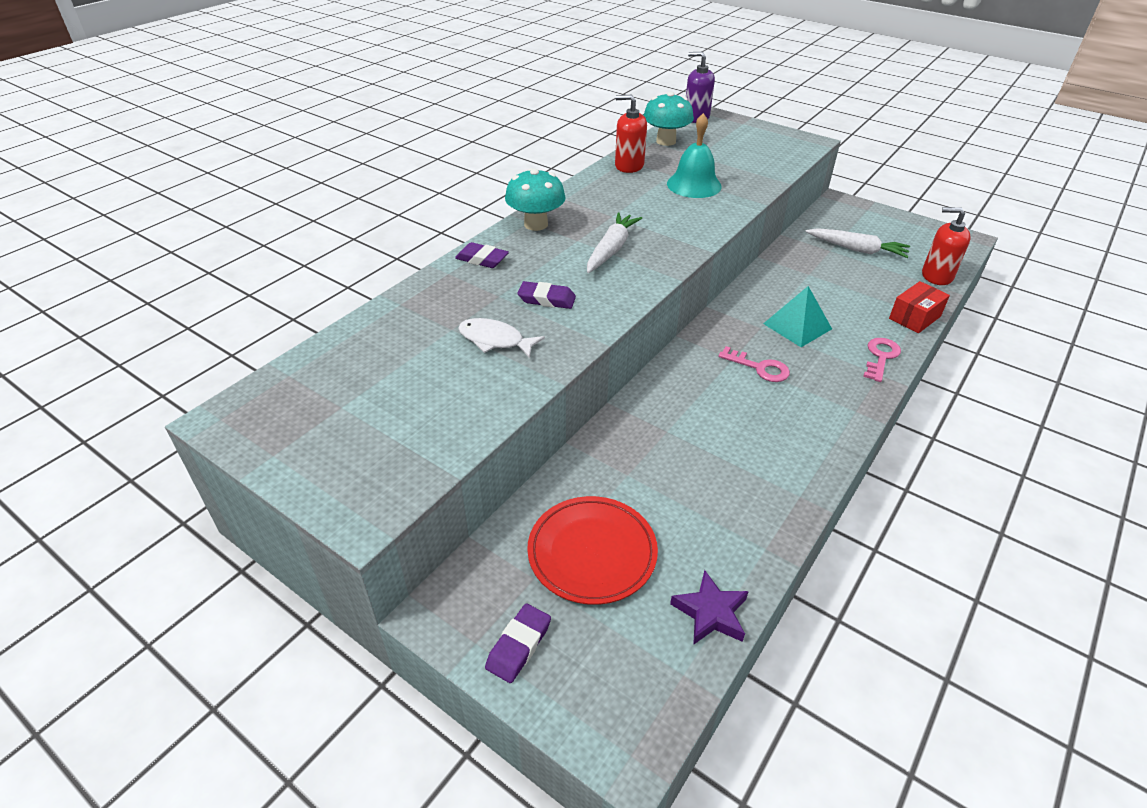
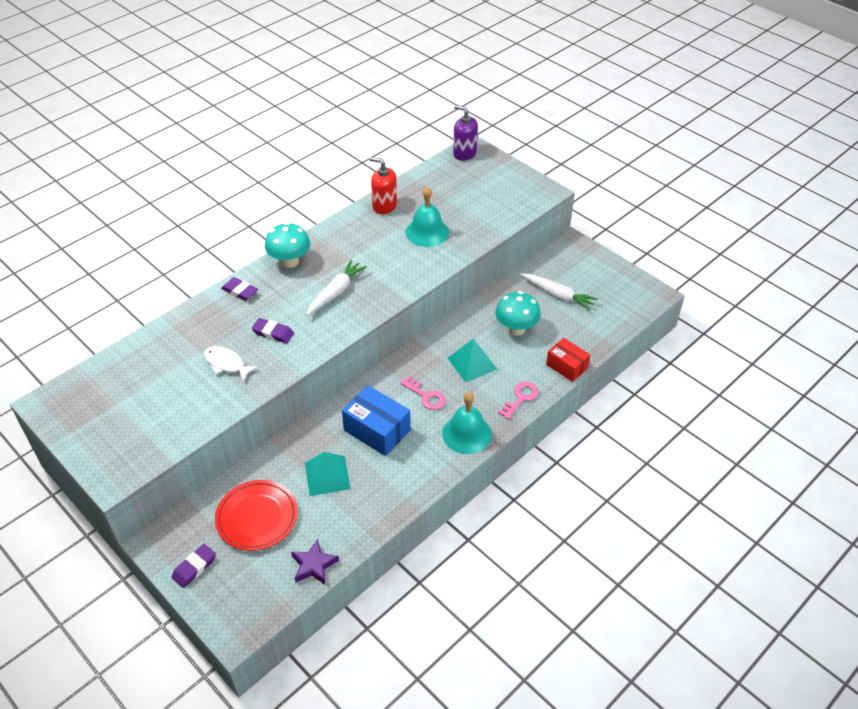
camera: 10 degrees right, 5 degrees up
turquoise mushroom [643,92,694,146] -> turquoise mushroom moved to [495,291,541,336]
red box [889,281,950,333] -> red box turned 75 degrees clockwise [546,338,590,382]
red soap dispenser [922,207,971,285] -> none
none -> turquoise pyramid [305,452,351,496]
none -> blue box [342,385,411,456]
none -> turquoise bell [442,392,492,454]

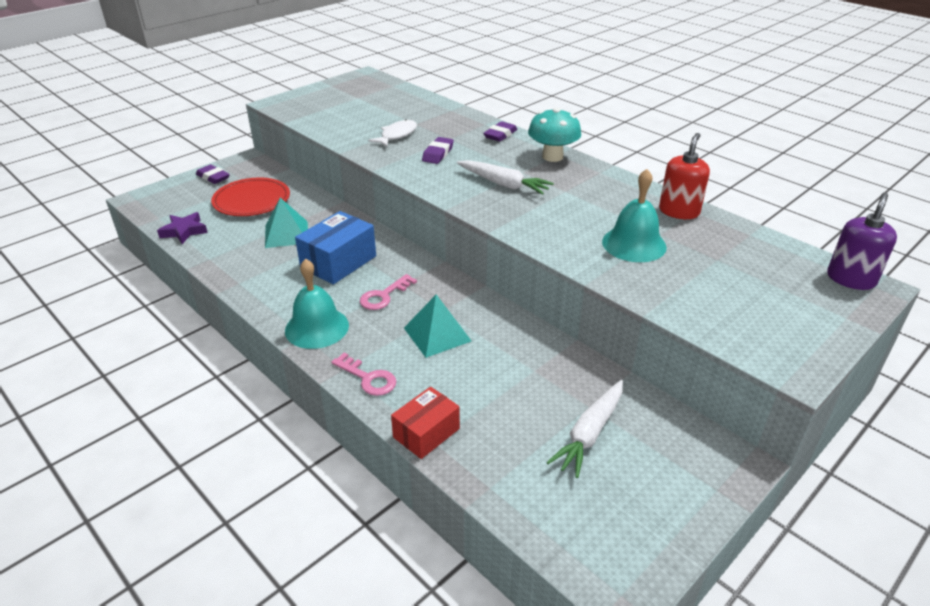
camera: 90 degrees right, 10 degrees down
turquoise mushroom [495,291,541,336] -> none

